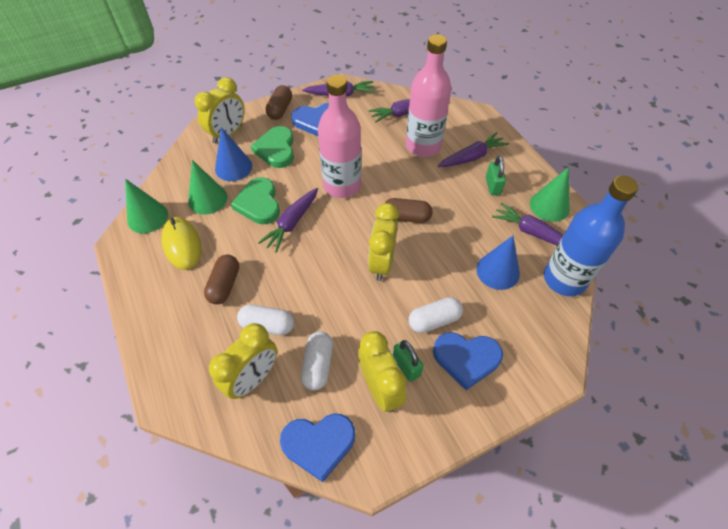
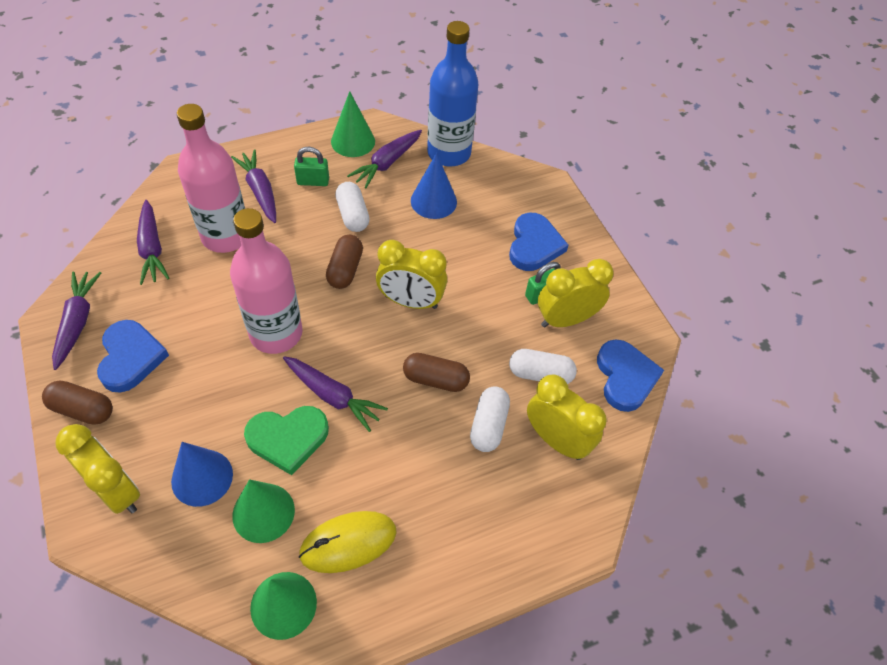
camera: 90 degrees left, 0 degrees up
brown capsule [204,255,239,304] -> brown capsule moved to [403,353,470,392]
green heart [251,126,294,168] -> none
white capsule [409,297,463,333] -> white capsule moved to [335,182,370,232]

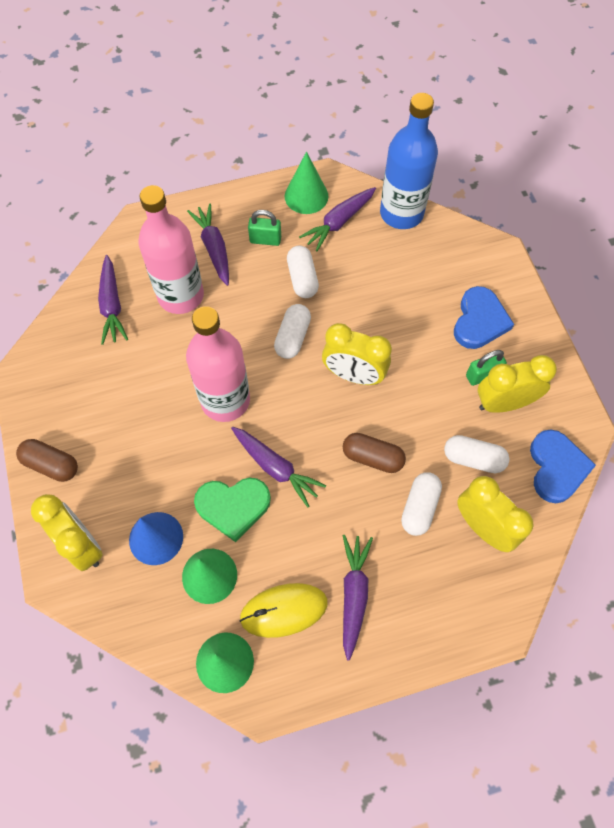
camera: 10 degrees right, 10 degrees up
purple carrot [52,271,101,370] -> purple carrot moved to [343,535,373,661]
blue heart [97,320,169,393] -> none
brown capsule [326,235,363,289] -> white capsule [274,304,311,359]
blue cone [411,153,457,219] -> none

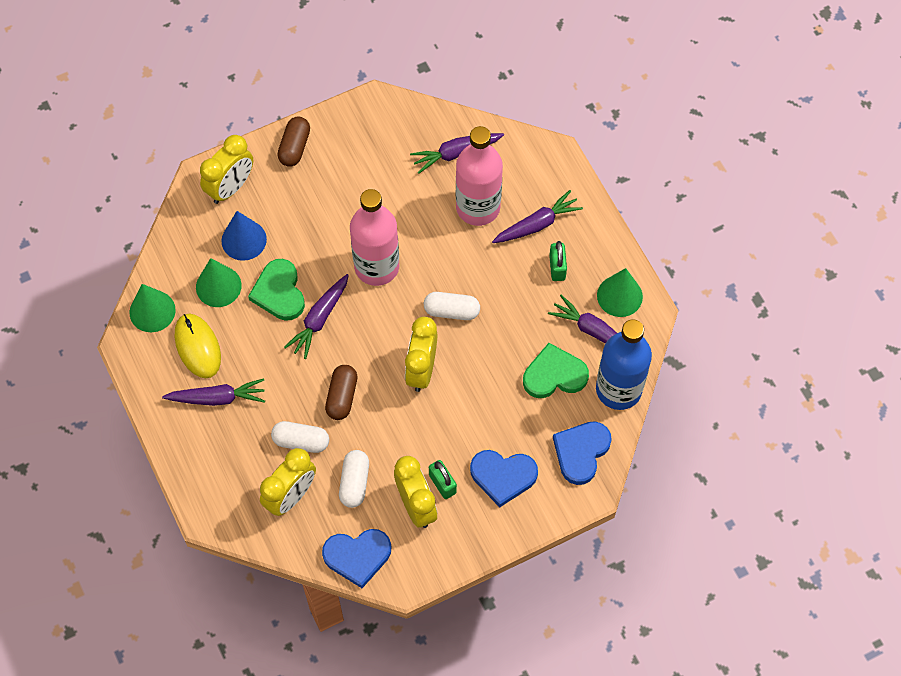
camera: 80 degrees right, 0 degrees up
white capsule [287,245,319,298] -> none
none -> green heart [523,343,589,398]
none -> blue heart [553,421,612,485]

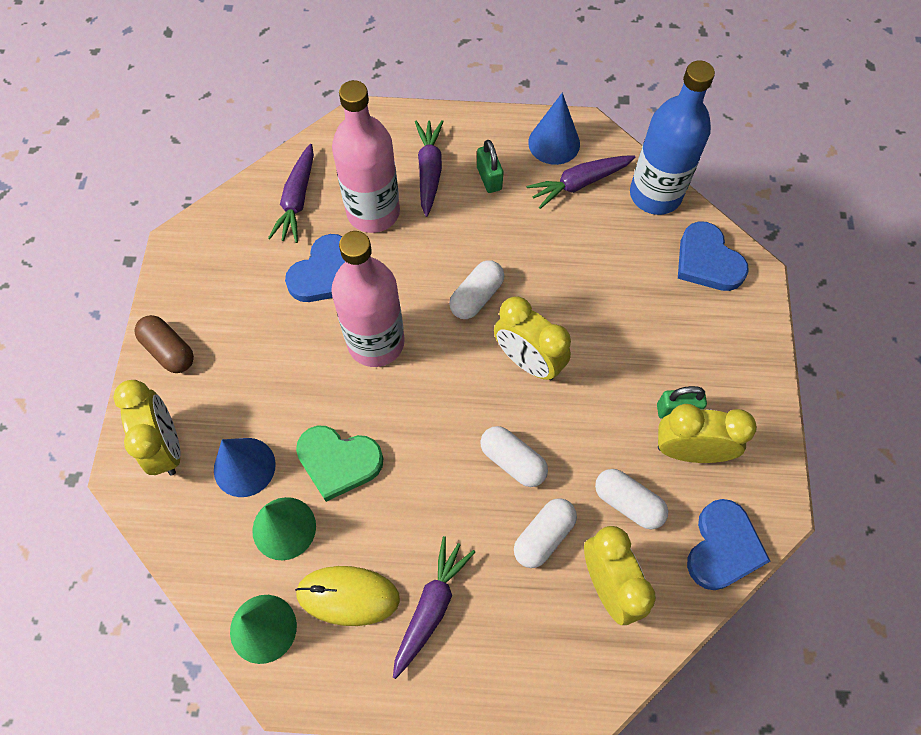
camera: 60 degrees left, 0 degrees up
purple carrot [284,274,349,359] -> none
brown capsule [325,365,357,420] -> white capsule [480,426,548,487]
blue heart [470,450,538,507] -> blue heart moved to [285,234,345,302]
green heart [523,343,589,398] -> none
green padlock [549,241,567,281] -> green padlock turned 45 degrees clockwise [477,140,503,193]
green cone [597,268,643,317] -> blue cone [528,93,580,165]

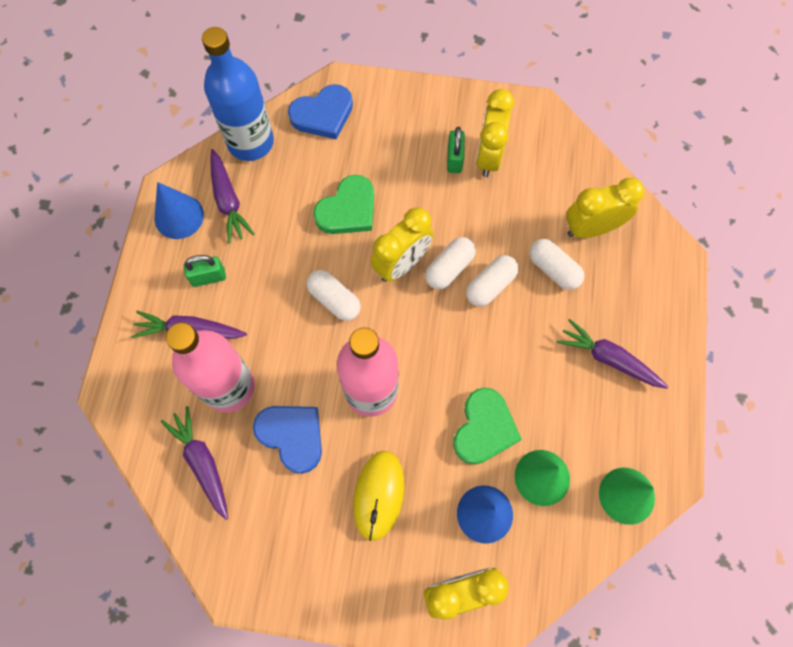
camera: 85 degrees left, 5 degrees up
brown capsule [134,315,194,373] -> none
purple carrot [268,144,314,243] -> purple carrot turned 135 degrees counterclockwise [161,406,228,520]
yellow mouse [295,566,400,626] -> yellow mouse moved to [353,451,405,541]
white capsule [595,469,668,530] -> white capsule moved to [425,237,476,289]
blue heart [687,499,770,590] -> none
none -> green heart [313,175,374,234]

